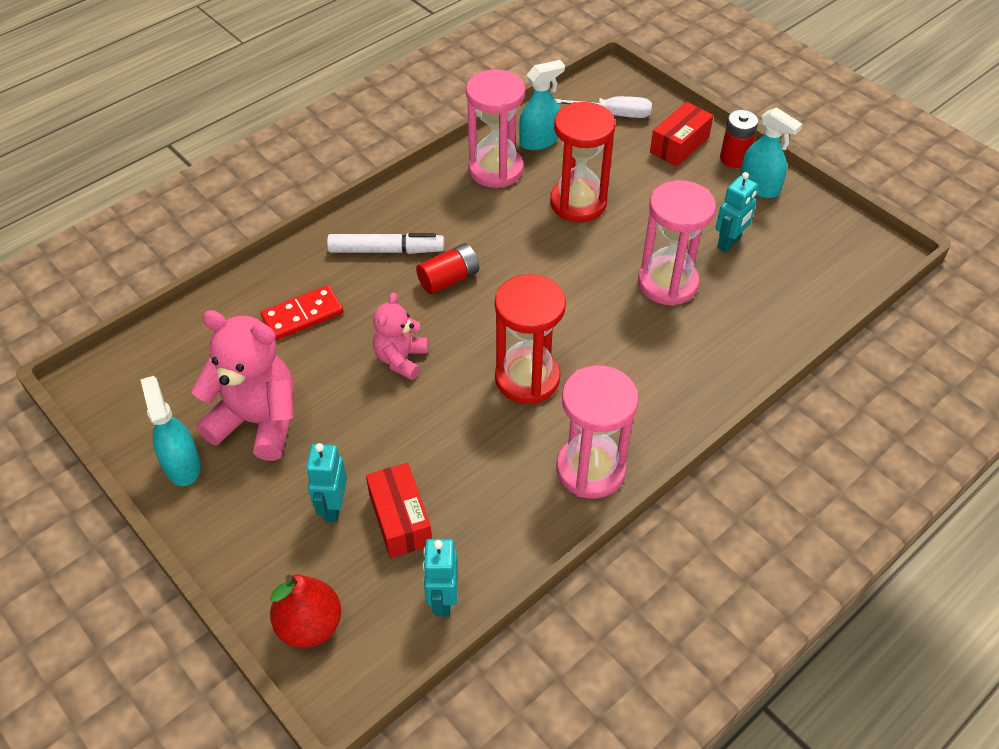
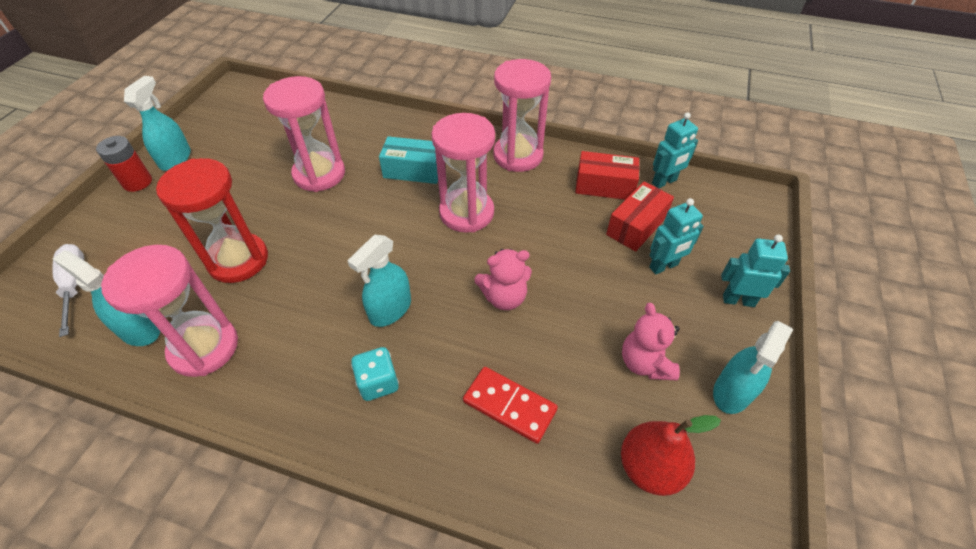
camera: 120 degrees left, 0 degrees up
pink teddy bear [191,310,294,461] -> pink teddy bear [622,303,680,380], size x0.58
red pear [270,574,341,648] -> red pear moved to [621,415,721,496]
white marker [327,233,444,254] -> turquoise dice [351,347,399,401]
red battery [416,243,479,294] -> turquoise spray bottle [348,235,411,327]
red hourglass [495,274,566,404] -> pink hourglass [431,113,495,233]
red box [650,102,714,167] -> red box moved to [575,151,639,200]
turquoise robot [716,172,758,253] -> turquoise robot moved to [721,235,790,307]
none -> turquoise box [379,136,438,184]

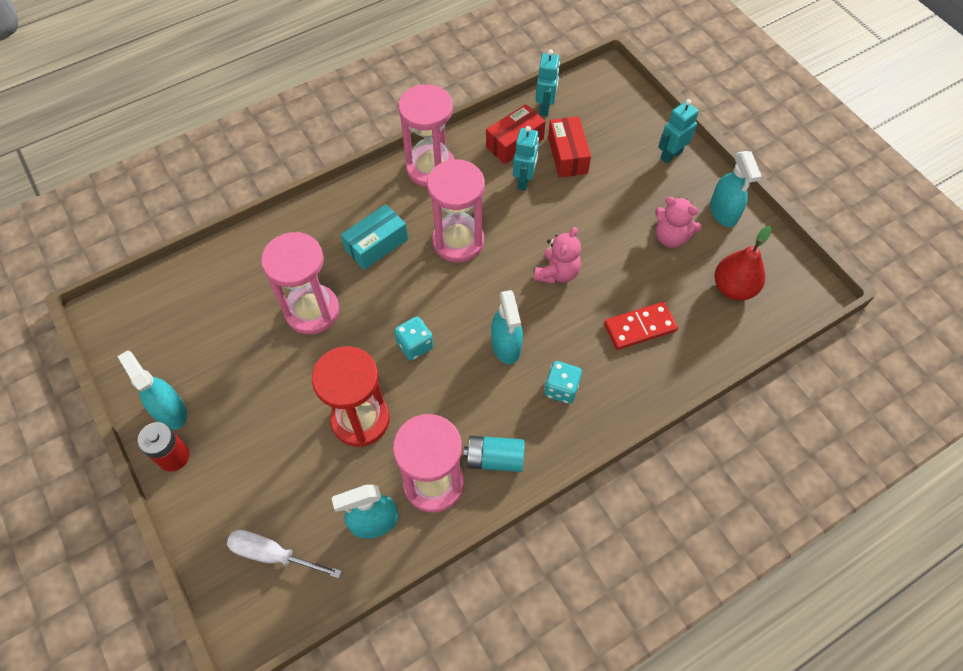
camera: 50 degrees left, 10 degrees up
turquoise robot [649,198,704,274] -> turquoise robot moved to [513,126,539,191]
none -> turquoise dice [394,316,433,361]
none -> turquoise battery [464,436,525,472]

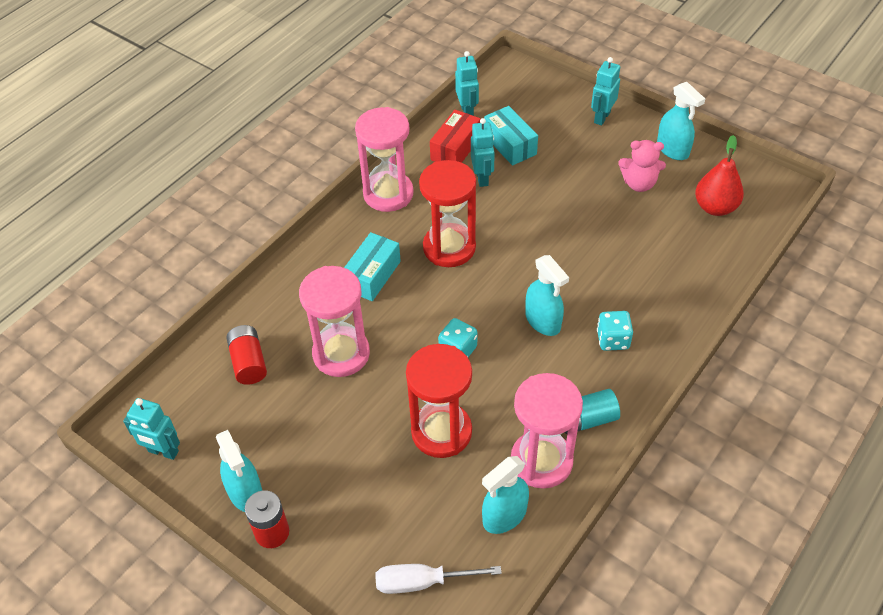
camera: 20 degrees left, 10 degrees down
turquoise spray bottle [117,350,187,430] -> turquoise spray bottle turned 150 degrees counterclockwise [216,430,262,512]
pink hourglass [427,159,485,262] -> red hourglass [419,160,476,267]
pink teddy bear [534,227,581,284] -> none
red box [548,116,591,178] -> turquoise box [484,106,538,166]
red domino [604,302,678,350] -> none
none -> turquoise robot [123,398,180,460]
none -> red battery [226,325,267,385]

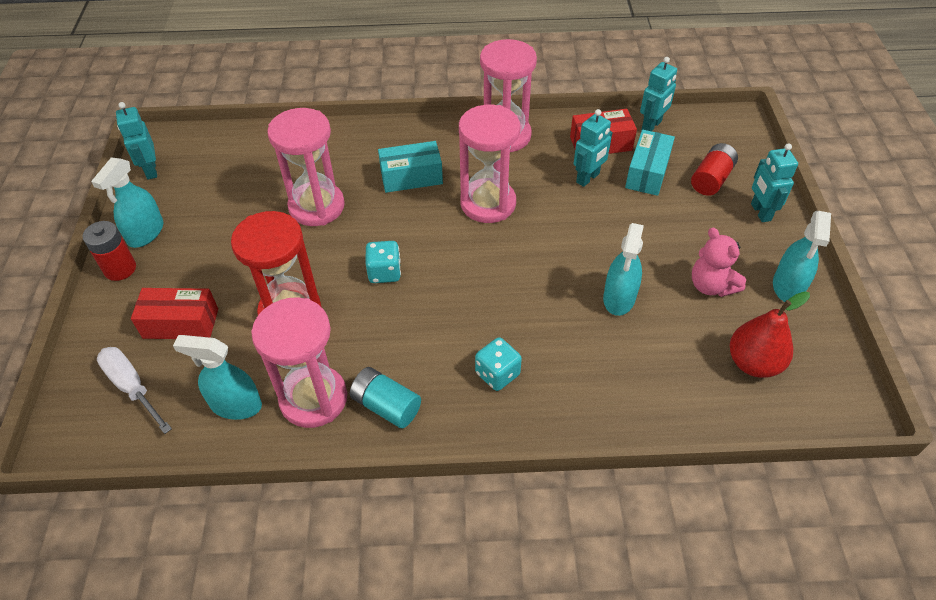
camera: 50 degrees right, 0 degrees up
red battery [226,325,267,385] -> red battery moved to [691,143,738,196]
red hourglass [419,160,476,267] -> pink hourglass [459,105,520,223]
turquoise spray bottle [525,255,569,336] -> turquoise spray bottle moved to [603,223,644,316]
turquoise robot [591,57,620,126] -> turquoise robot turned 90 degrees counterclockwise [751,143,798,222]
none -> red box [131,288,218,339]

